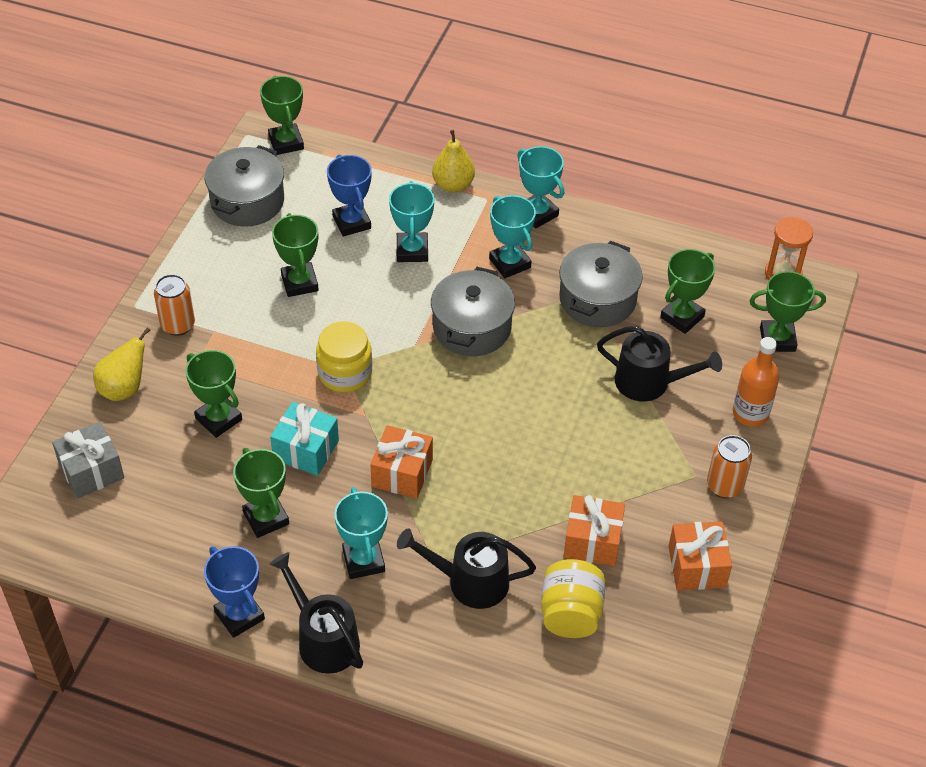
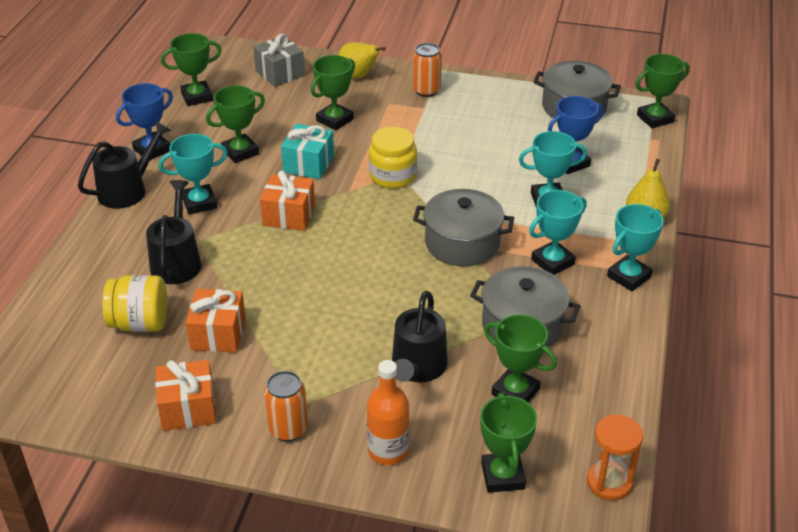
camera: 85 degrees right, 10 degrees down
green trophy [272,213,319,297] -> green trophy moved to [161,33,222,106]

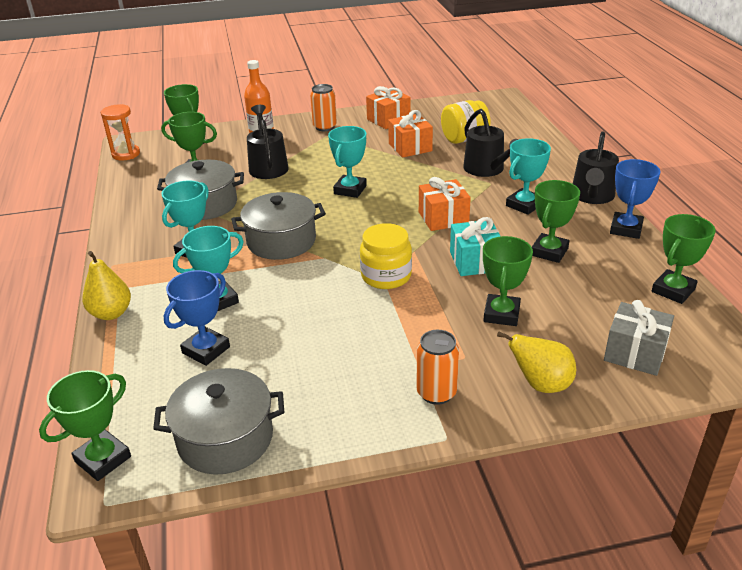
camera: 155 degrees right, 5 degrees down
turquoise trophy [607,204,664,291] -> turquoise trophy moved to [328,126,367,198]

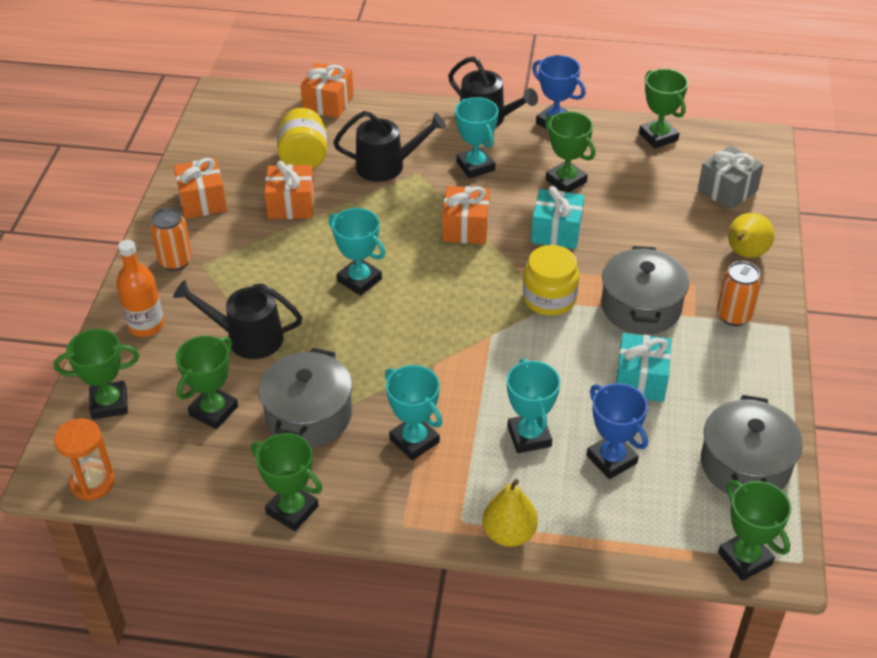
camera: 70 degrees left, 10 degrees up
grey pot [231,192,326,260] -> grey pot moved to [601,246,689,335]
green trophy [483,236,533,326] -> green trophy moved to [251,433,322,531]
none -> orange gift [300,63,354,118]
none -> turquoise gift [616,333,671,402]

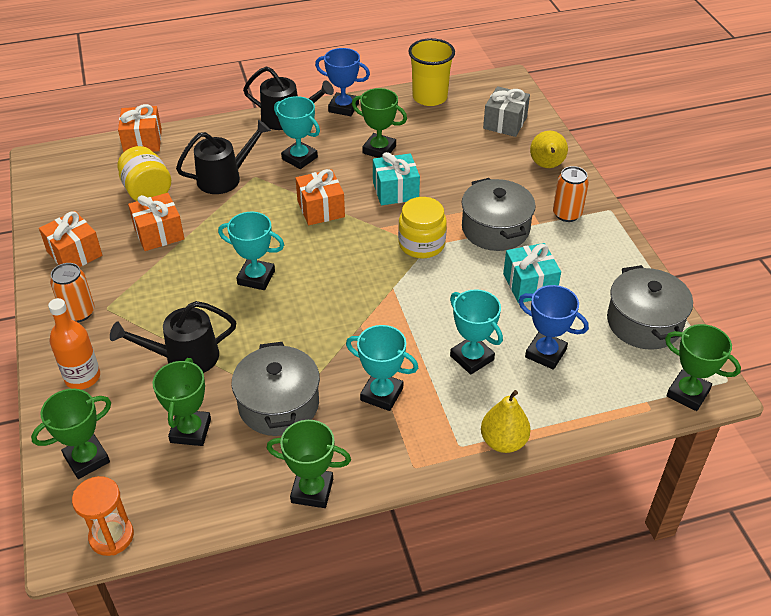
camera: 25 degrees left, 0 degrees up
green trophy [639,69,688,149] -> yellow cup [408,38,455,106]

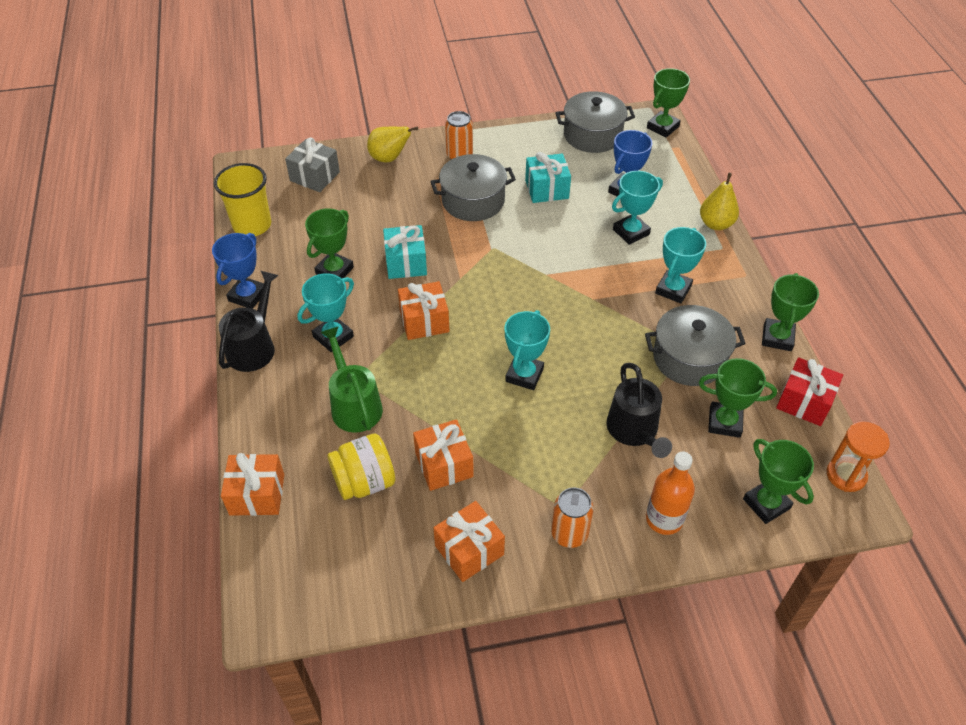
camera: 85 degrees left, 5 degrees up
black watering can [176,120,271,194] -> green watering can [320,326,383,433]
yellow jar [398,197,447,258] -> none
none -> red gift [776,357,843,426]

